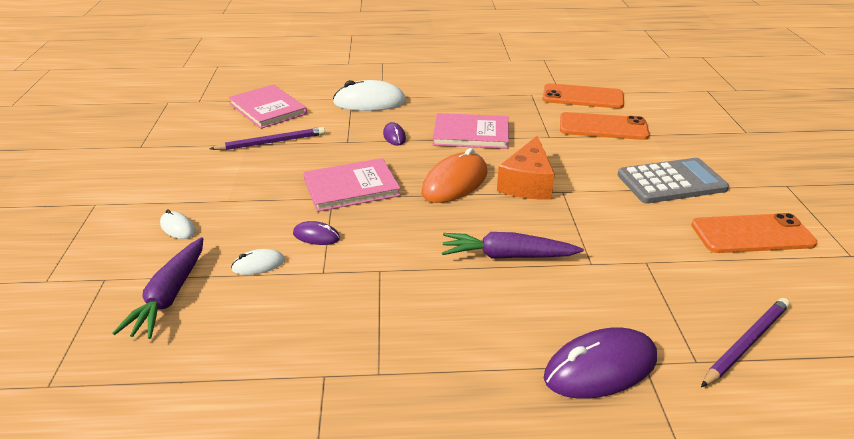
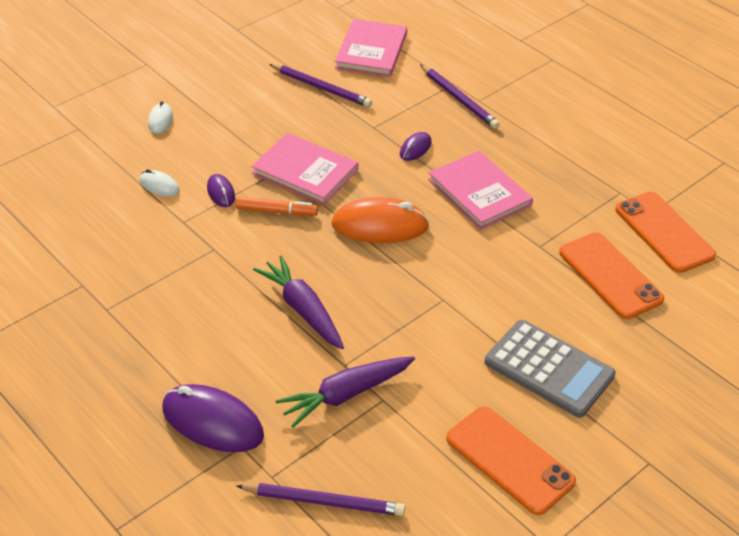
camera: 50 degrees right, 10 degrees up
purple carrot [112,237,203,339] -> purple carrot moved to [275,356,415,428]
white mouse [333,80,406,111] -> purple pencil [420,64,500,129]
orange cheese [497,135,555,200] -> none
none -> orange marker [236,197,318,215]

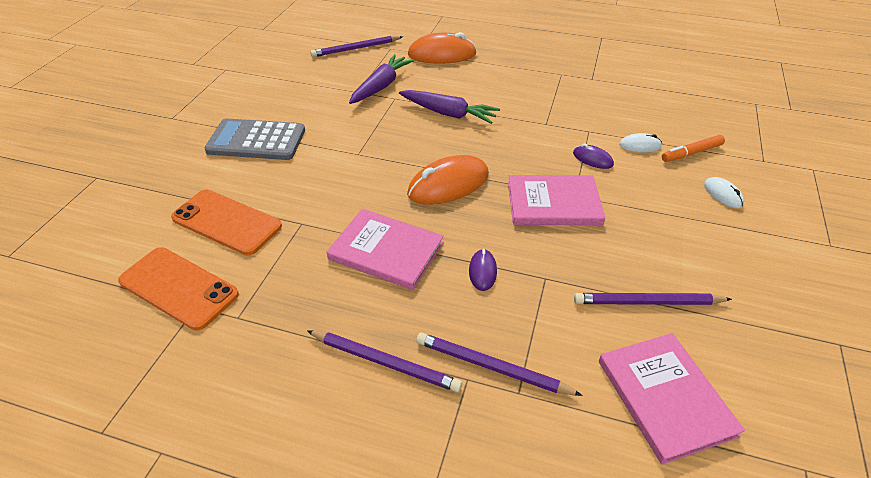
camera: 150 degrees right, 0 degrees up
purple mouse [162,384,264,452] -> orange mouse [408,32,477,64]
orange marker [236,197,318,215] -> orange marker moved to [662,135,725,162]
orange phone [446,406,576,515] -> none
none -> purple pencil [307,331,462,392]

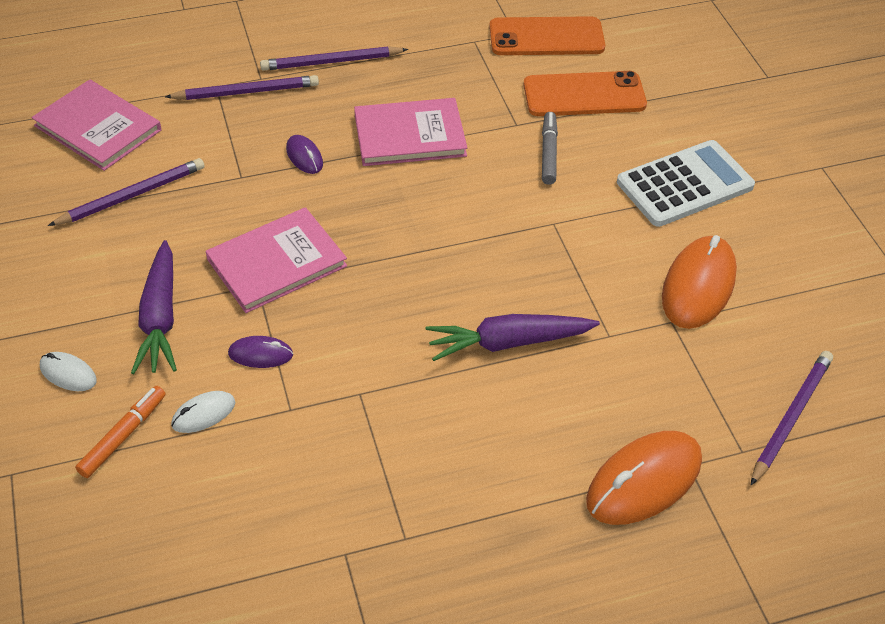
camera: 145 degrees right, 5 degrees up
grey calculator [204,118,305,160] -> white calculator [617,140,755,227]
purple carrot [349,54,414,104] -> purple carrot moved to [131,240,177,374]
orange mouse [407,155,489,205] -> orange mouse moved to [662,235,737,329]
none -> grey marker [542,112,558,185]

